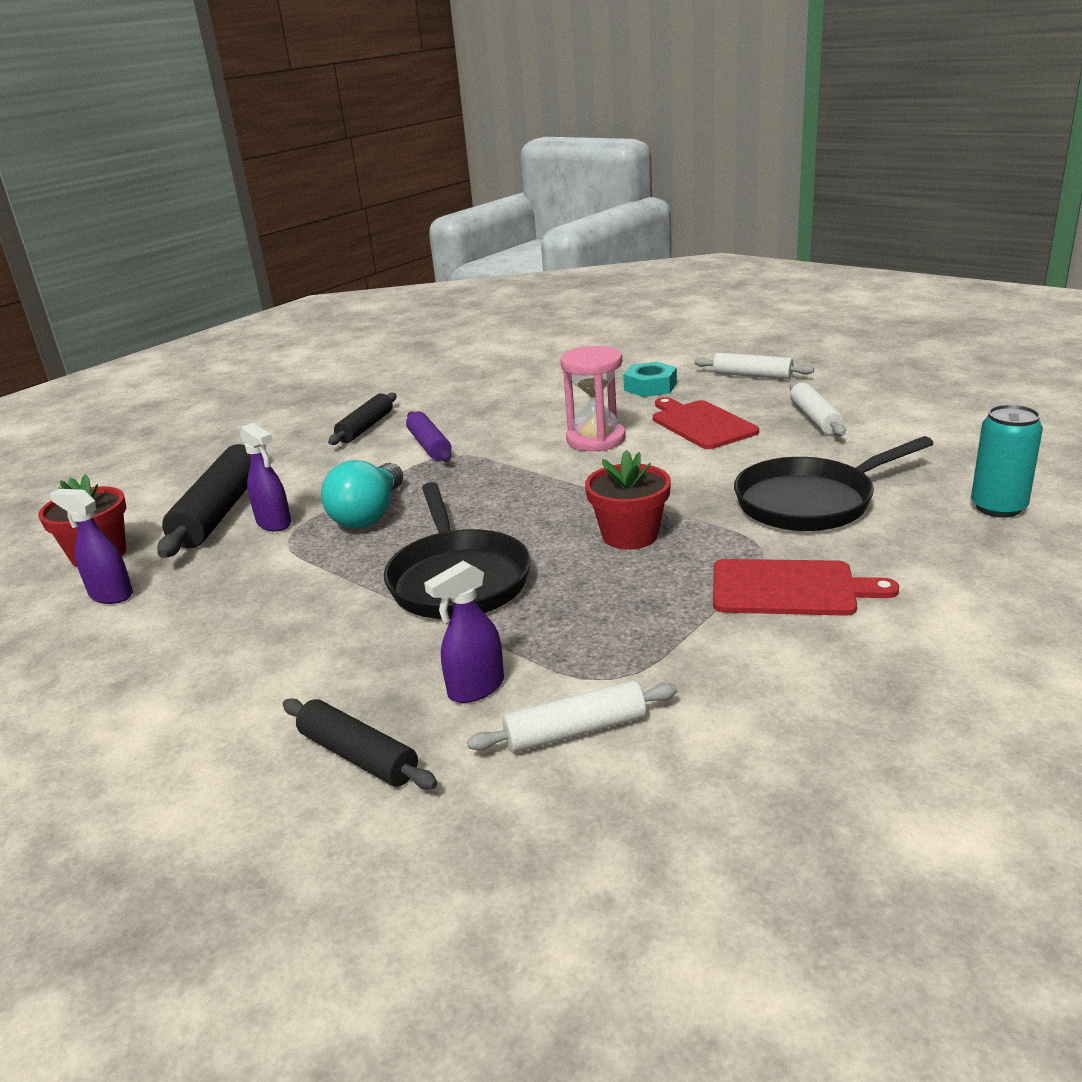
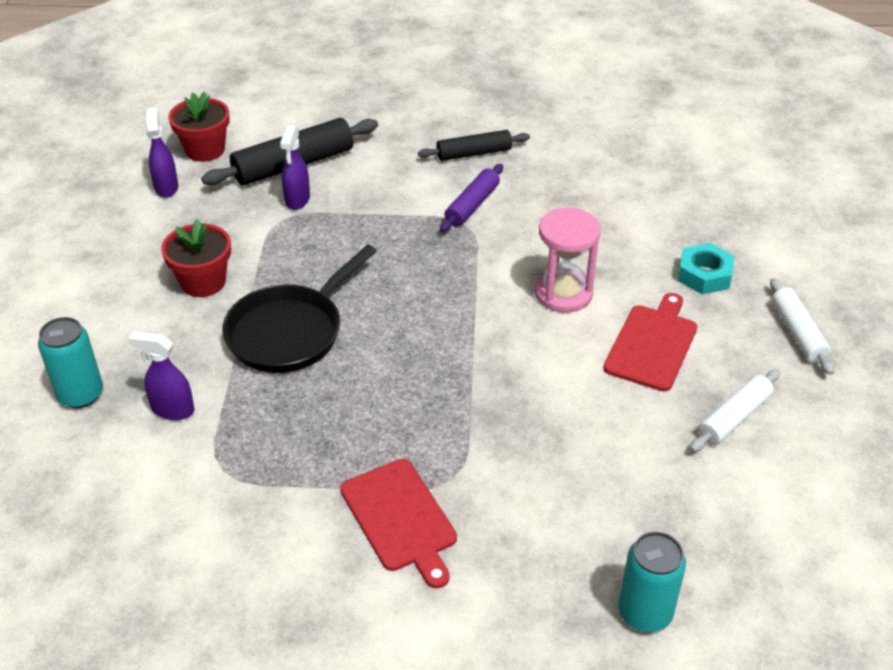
camera: 50 degrees right, 15 degrees up
black rolling pin [283,698,437,789] -> turquoise can [38,317,103,408]
turquoise light bulb [321,460,403,528] -> none
white rolling pin [467,680,677,753] -> none
red flower pot [585,450,671,550] -> red flower pot moved to [161,219,231,297]
black pan [734,436,934,531] -> none

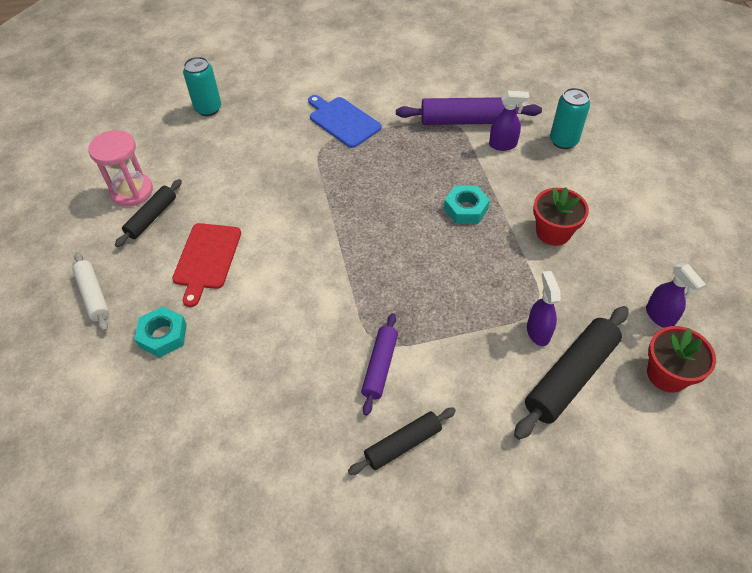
camera: 165 degrees right, 10 degrees up
black pan [222,245,377,373] -> turquoise nut [444,185,490,224]
red cutting board [340,459,457,589] -> blue cutting board [308,95,382,148]
pink hourglass [535,208,601,313] -> pink hourglass moved to [88,130,153,207]
white rolling pin [690,369,780,452] -> black rolling pin [115,179,182,247]
none -> purple rolling pin [396,97,542,125]

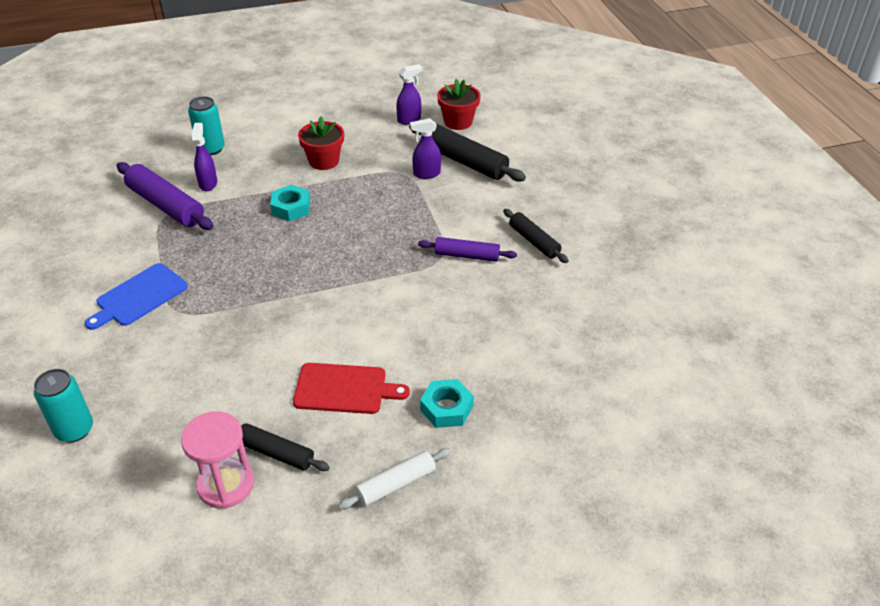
camera: 95 degrees left, 10 degrees down
purple rolling pin [396,97,542,125] -> purple rolling pin turned 45 degrees counterclockwise [117,162,214,230]

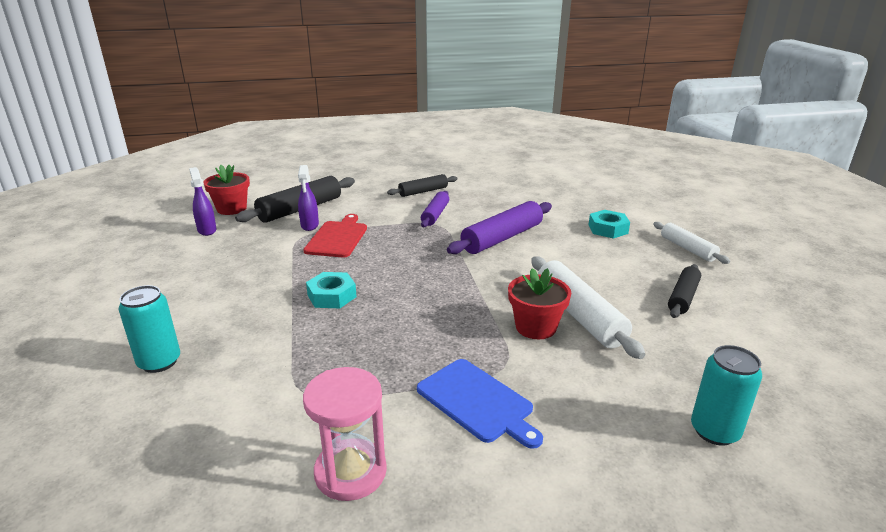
camera: 85 degrees left, 15 degrees down
purple rolling pin [117,162,214,230] -> purple rolling pin moved to [447,201,552,254]
pink hourglass [181,411,254,508] -> pink hourglass moved to [303,367,387,501]
purple spray bottle [192,123,217,191] -> none
red cutting board [293,363,410,414] -> red cutting board moved to [303,214,367,258]
red flower pot [298,116,344,170] -> red flower pot moved to [508,268,571,339]
none -> white rolling pin [531,256,645,359]

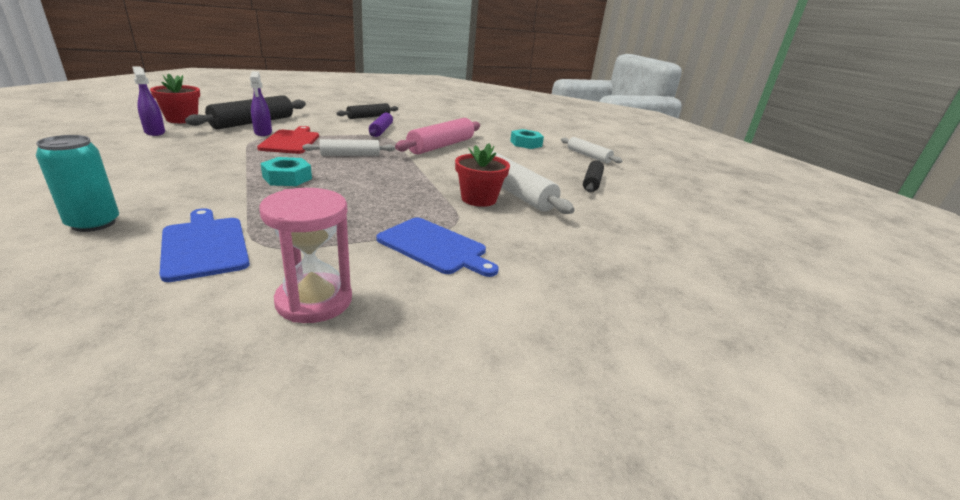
camera: 15 degrees left, 0 degrees up
purple rolling pin [447,201,552,254] -> pink rolling pin [395,118,480,154]
turquoise can [691,345,762,446] -> none
none -> blue cutting board [160,208,250,282]
none -> white rolling pin [302,139,395,156]

